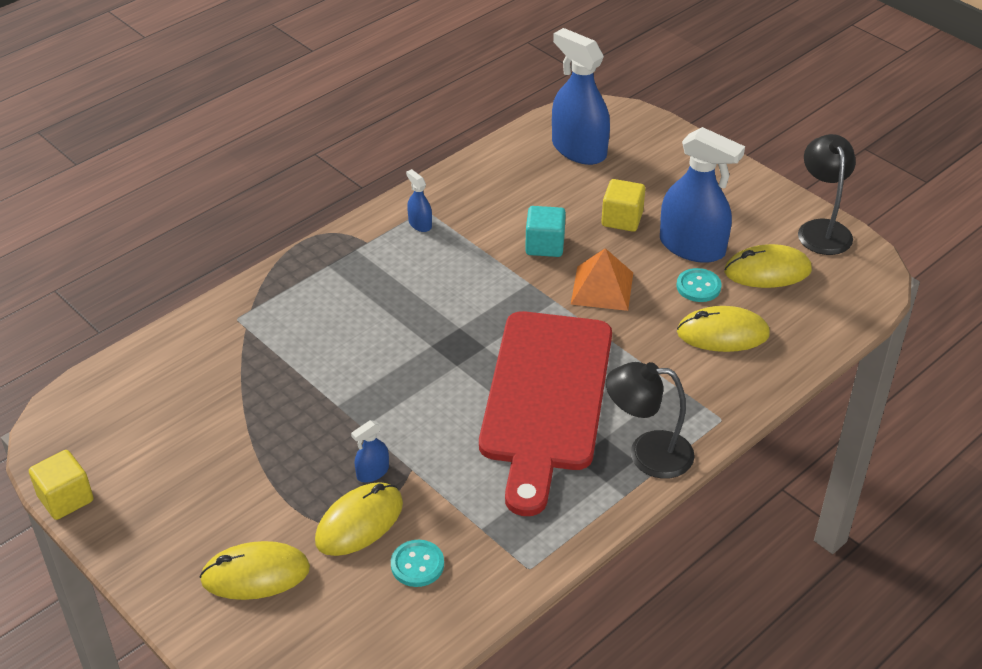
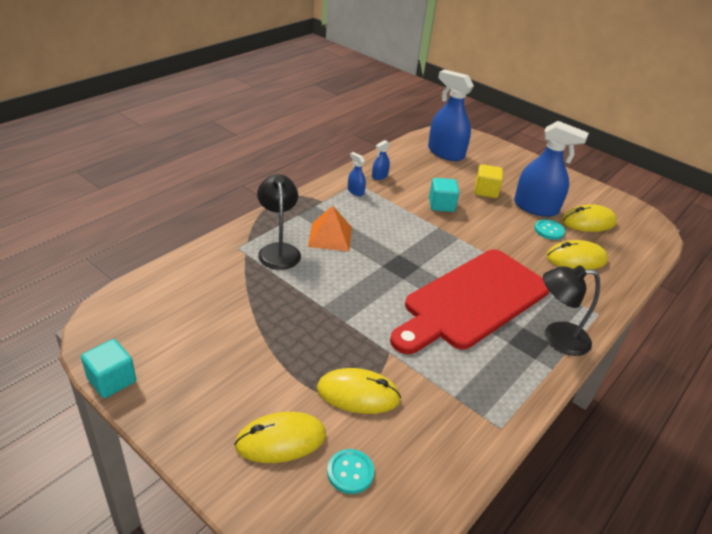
camera: 10 degrees left, 5 degrees down
yellow cube [29,450,94,520] -> turquoise cube [81,339,136,398]
yellow mouse [315,482,403,556] -> yellow mouse turned 60 degrees clockwise [317,368,401,414]
blue spray bottle [351,420,389,483] -> blue spray bottle moved to [372,140,390,180]
turquoise button [391,540,444,587] -> turquoise button moved to [327,449,374,494]
red cutting board [479,311,612,516] -> red cutting board turned 45 degrees clockwise [390,250,549,354]
orange pyramid [571,248,633,311] -> orange pyramid moved to [308,206,352,251]
black lamp [798,134,856,255] -> black lamp moved to [257,174,301,270]

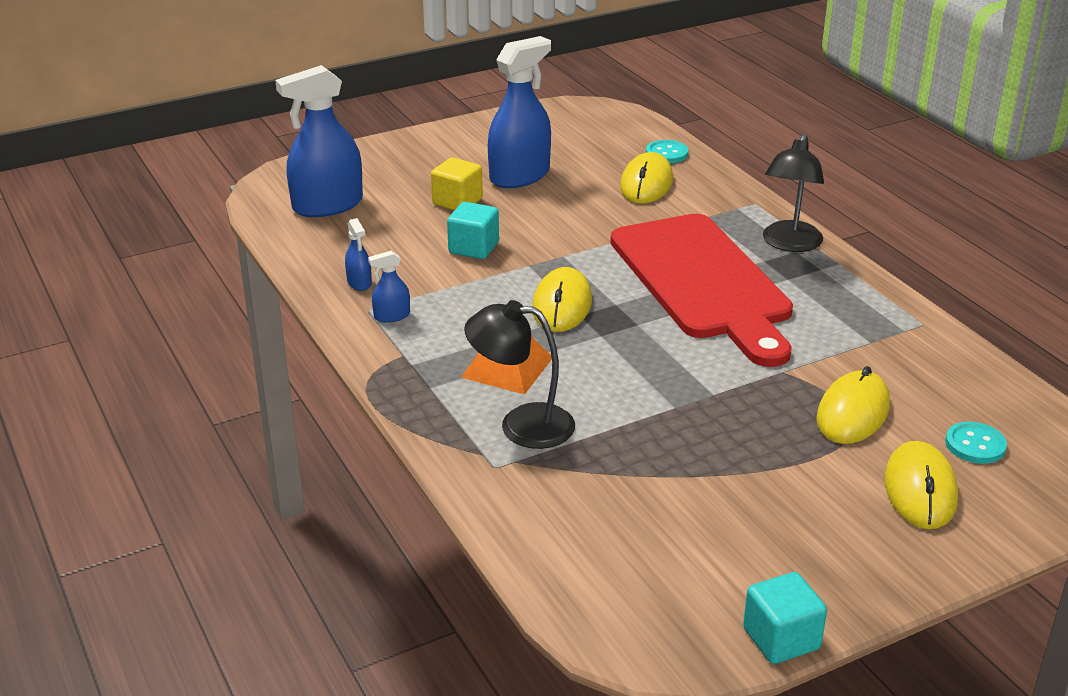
camera: 65 degrees left, 5 degrees down
turquoise button [534,219,565,240] -> turquoise button moved to [646,140,688,163]
yellow mouse [562,204,617,232] -> yellow mouse moved to [532,267,592,332]

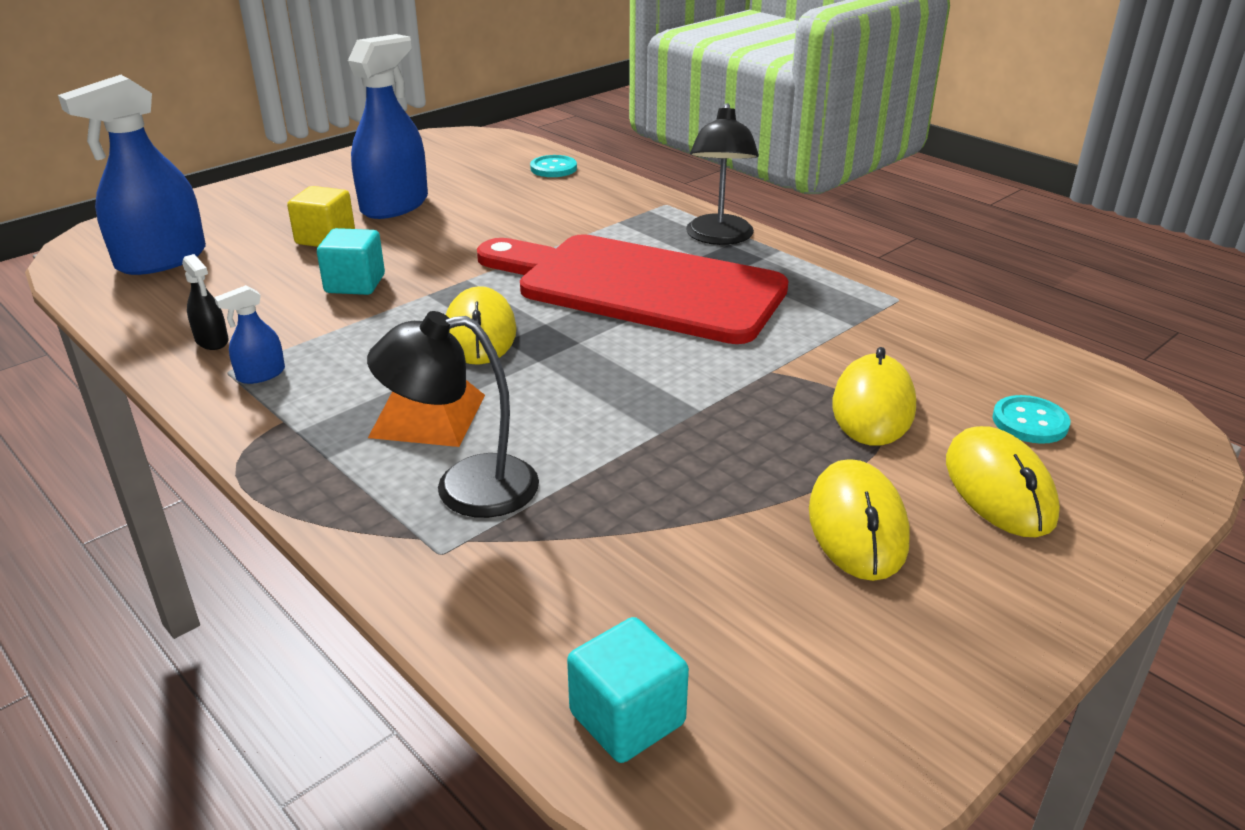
camera: 15 degrees left, 0 degrees up
blue spray bottle [345,218,372,291] -> black spray bottle [182,254,229,350]
red cutting board [610,214,793,367] -> red cutting board turned 150 degrees clockwise [477,234,788,344]
yellow mouse [620,152,673,203] -> yellow mouse moved to [809,459,910,581]
turquoise cube [743,572,827,664] -> turquoise cube moved to [567,617,689,763]

